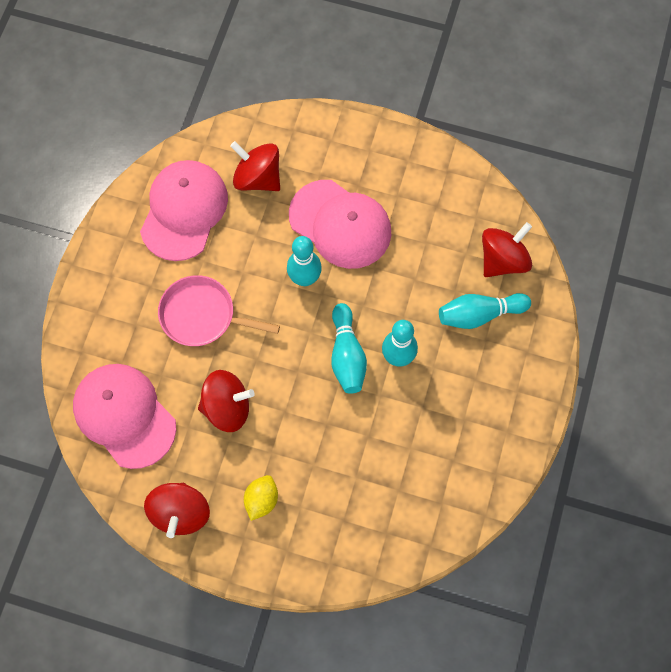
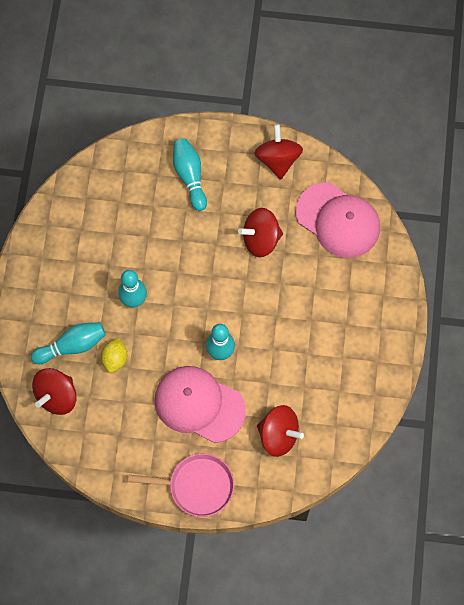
camera: 170 degrees right, 0 degrees up
pink cap [140,160,228,261] -> none
pink pan [158,275,280,346] -> pink pan moved to [128,453,234,517]
yellow lemon [244,475,278,521] -> yellow lemon moved to [101,337,127,373]
turquoise bowling pin [331,303,367,394] -> turquoise bowling pin moved to [173,138,207,211]

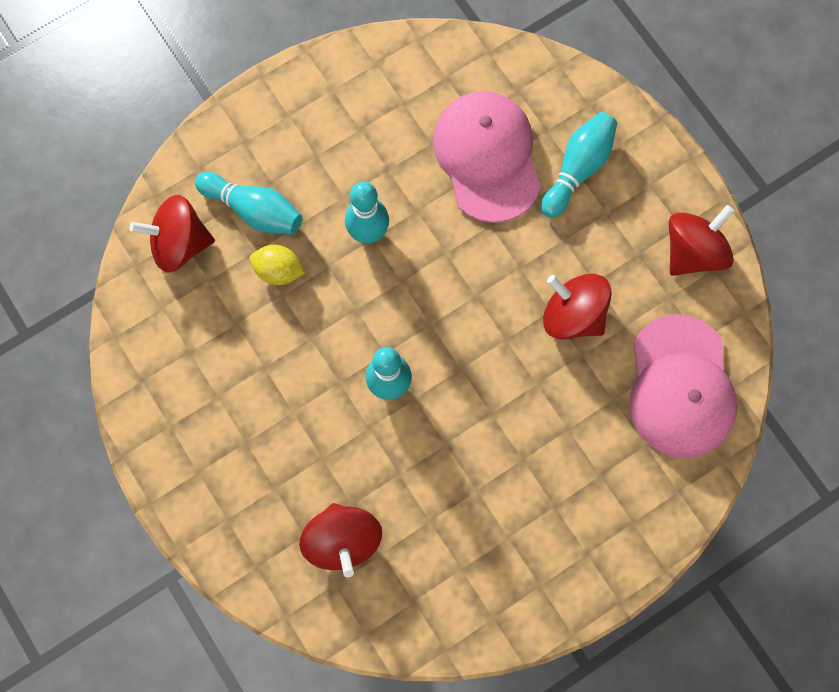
camera: 50 degrees right, 5 degrees up
yellow lemon [101,337,127,373] -> yellow lemon turned 45 degrees clockwise [249,245,305,285]
pink pan [128,453,234,517] -> none
pink cap [154,366,246,443] -> pink cap moved to [433,91,541,223]

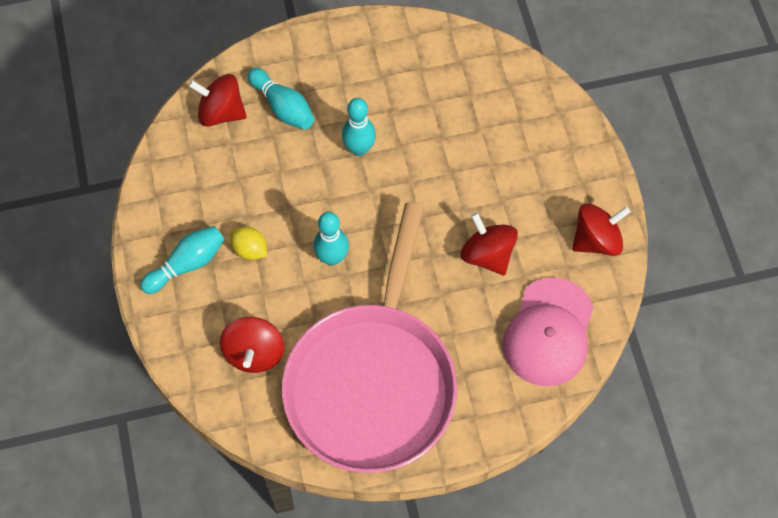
camera: 20 degrees right, 10 degrees down
yellow lemon [249,245,305,285] -> yellow lemon moved to [230,226,267,260]
pink cap [433,91,541,223] -> none
turquoise bowling pin [541,112,617,218] -> turquoise bowling pin moved to [140,226,225,294]
none -> pink pan [282,203,457,473]

